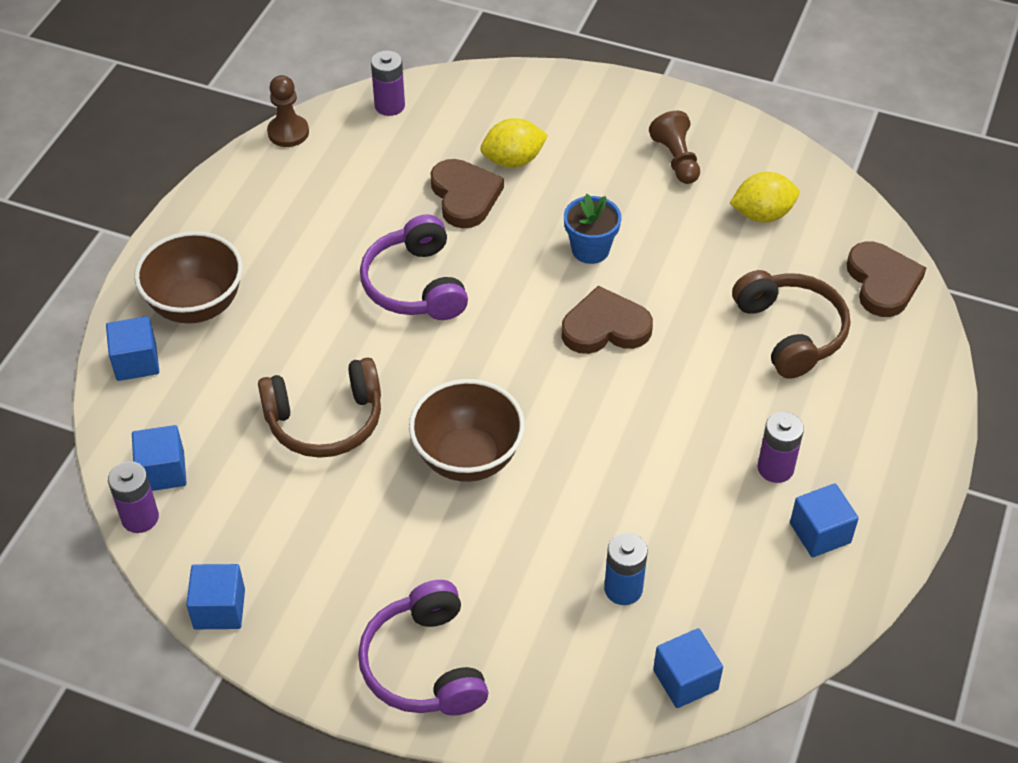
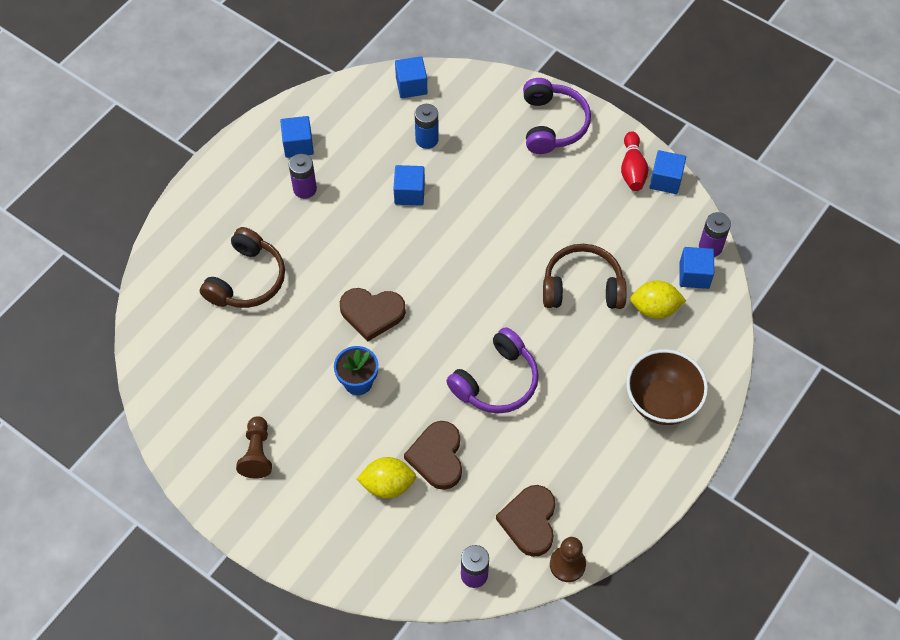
camera: 165 degrees left, 10 degrees up
blue cube [106,316,159,381] -> blue cube moved to [393,165,425,206]
purple headphones [360,214,468,320] -> purple headphones turned 45 degrees clockwise [447,327,539,414]
brown bowl [409,379,525,482] -> none
yellow lemon [730,172,800,223] -> yellow lemon moved to [630,280,686,319]
brown headphones [732,270,850,379] -> brown headphones turned 150 degrees counterclockwise [200,227,285,308]
brown heart [847,241,926,317] -> brown heart moved to [496,485,556,557]
none -> red bowling pin [621,131,649,191]

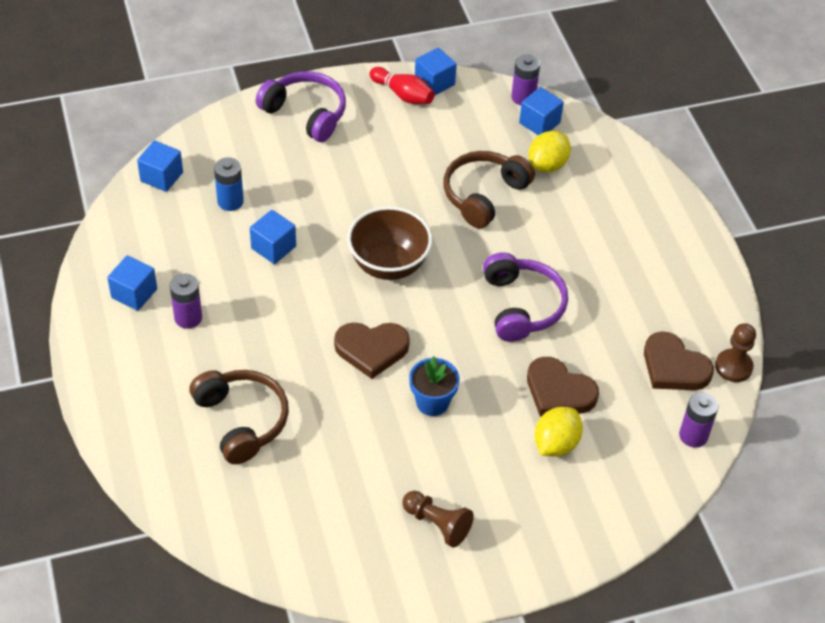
camera: 55 degrees left, 10 degrees down
brown heart [340,288,406,342] -> brown heart turned 45 degrees clockwise [334,322,410,379]
brown bowl [626,349,708,425] -> brown bowl moved to [347,206,432,280]

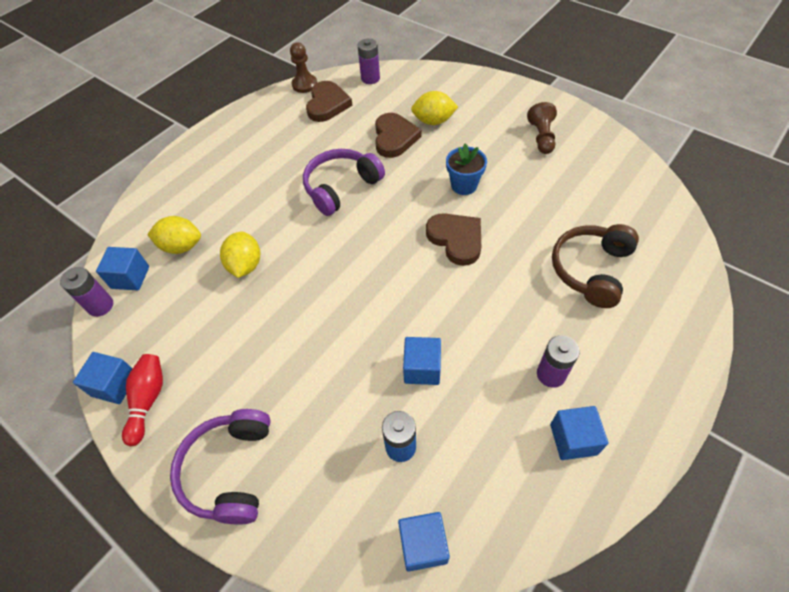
camera: 120 degrees left, 5 degrees up
brown bowl [347,206,432,280] -> none
brown headphones [444,151,535,228] -> yellow lemon [220,232,260,278]

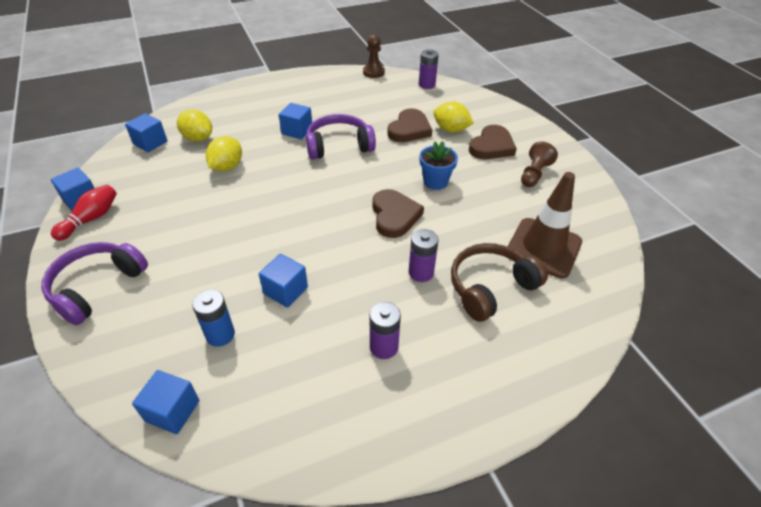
camera: 25 degrees right, 10 degrees down
purple battery [60,267,113,317] -> purple battery moved to [409,229,439,282]
brown heart [306,81,353,122] -> brown heart moved to [469,125,517,160]
blue cube [550,406,608,460] -> blue cube moved to [279,103,312,139]
none -> brown traffic cone [507,172,582,278]

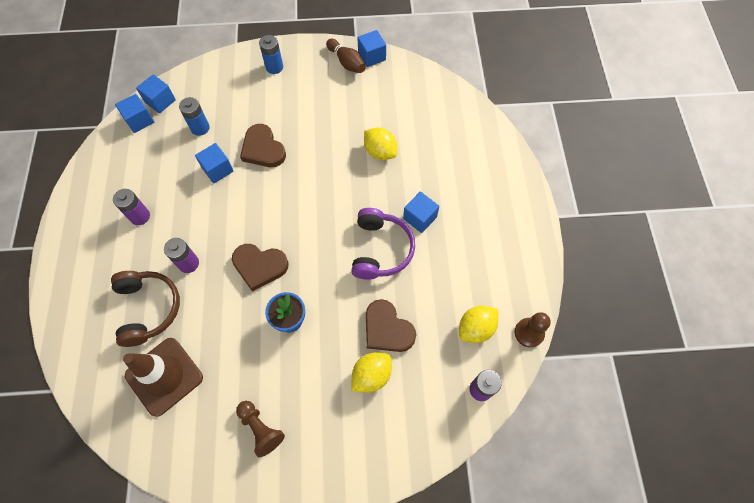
camera: 110 degrees right, 20 degrees up
purple headphones [41,242,148,325] -> blue battery [259,35,283,74]
red bowling pin [51,185,117,241] -> brown bowling pin [326,39,366,73]
blue cube [125,113,168,152] -> blue cube moved to [115,94,154,133]
yellow lemon [177,109,212,141] -> yellow lemon moved to [459,306,498,343]
brown heart [469,125,517,160] -> brown heart moved to [240,124,286,167]

